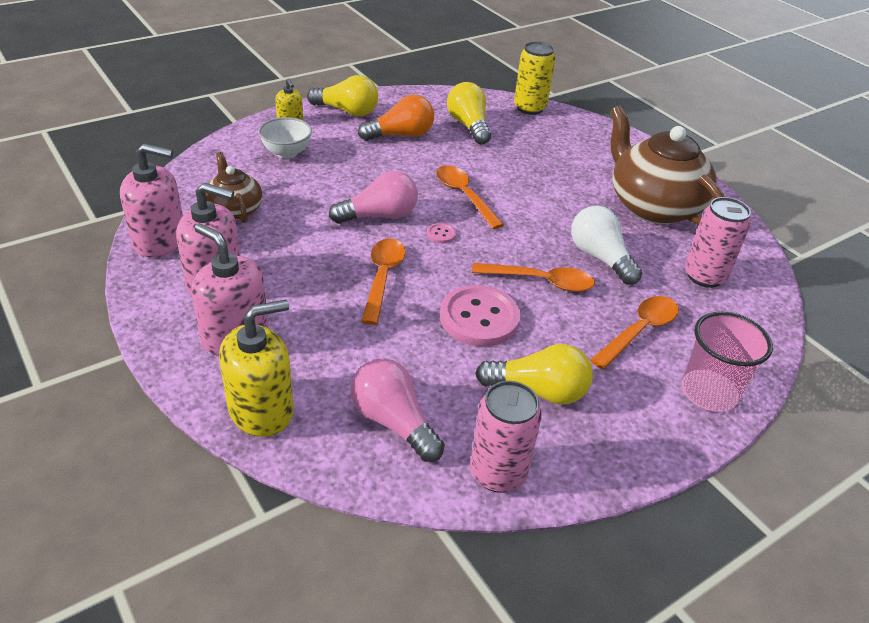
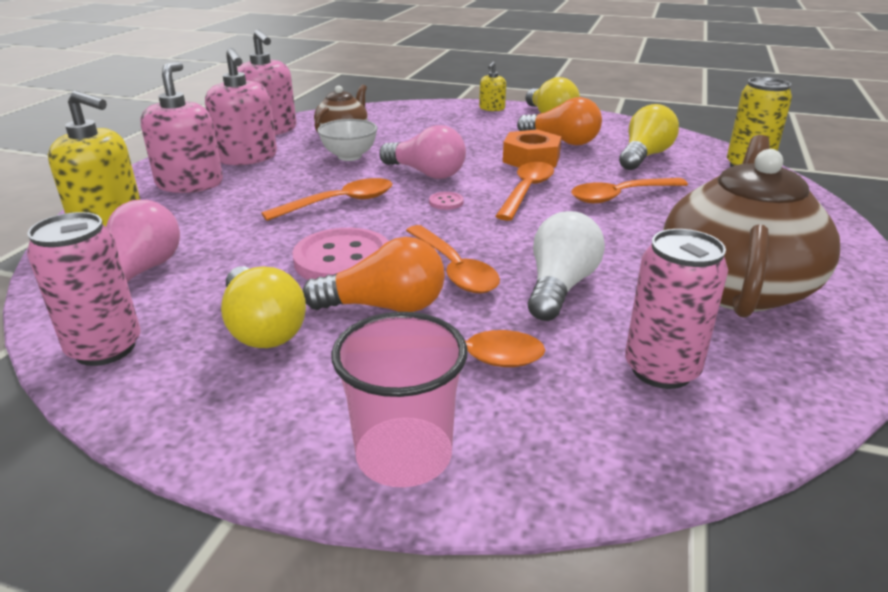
camera: 55 degrees right, 10 degrees down
white bowl [258,117,312,159] -> white bowl moved to [317,119,378,161]
none -> orange light bulb [302,237,445,312]
none -> orange nut [503,130,562,168]
none -> orange spoon [571,178,688,203]

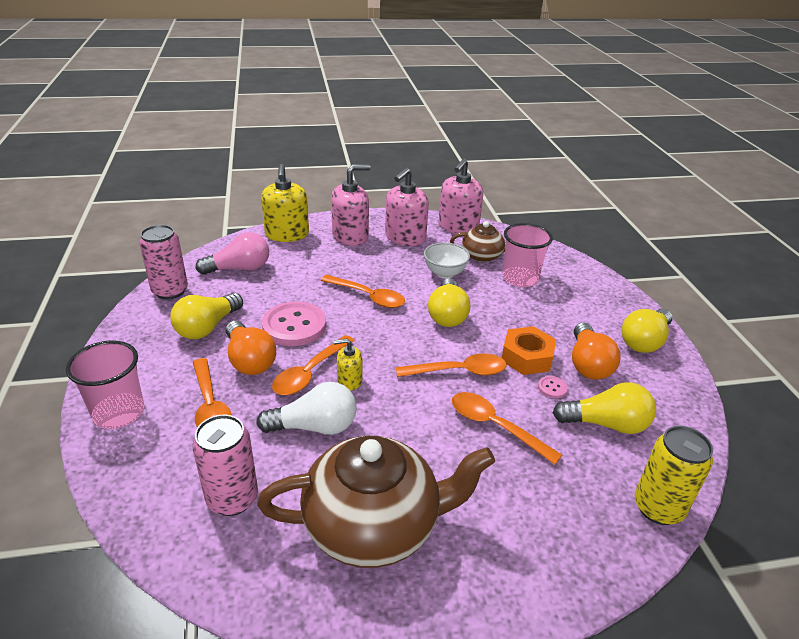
camera: 60 degrees right, 5 degrees up
pink light bulb [379,125,466,179] -> yellow light bulb [428,278,470,327]
pink button [429,192,463,210] -> pink button moved to [538,376,568,398]
yellow soap dispenser [479,62,506,111] -> yellow soap dispenser moved to [334,338,362,391]
none -> pink cup [502,223,553,287]

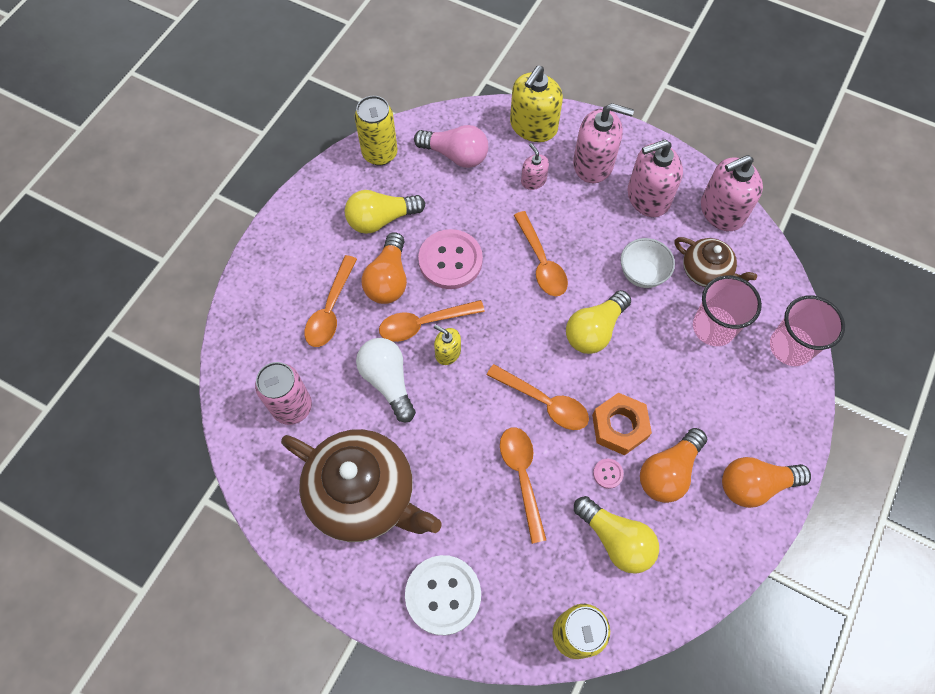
camera: 40 degrees right, 30 degrees up
pink cup [66,340,144,429] -> pink cup moved to [770,295,845,366]
pink can [139,225,188,300] -> yellow can [355,96,398,165]
white light bulb [256,382,357,435] -> white light bulb turned 150 degrees counterclockwise [356,338,416,422]
yellow light bulb [622,309,673,353] -> orange light bulb [722,457,811,508]
none -> white button [405,555,481,635]
none -> pink soap dispenser [521,143,549,190]

